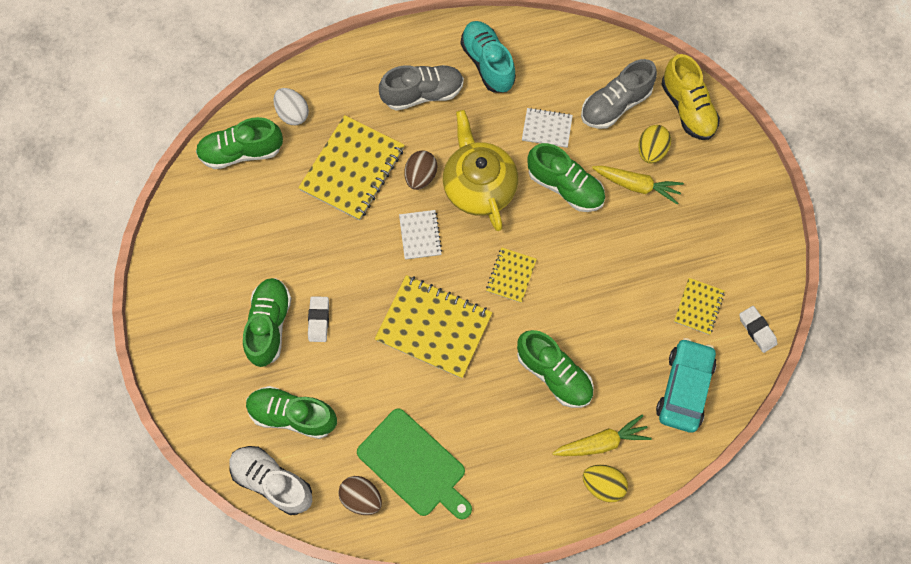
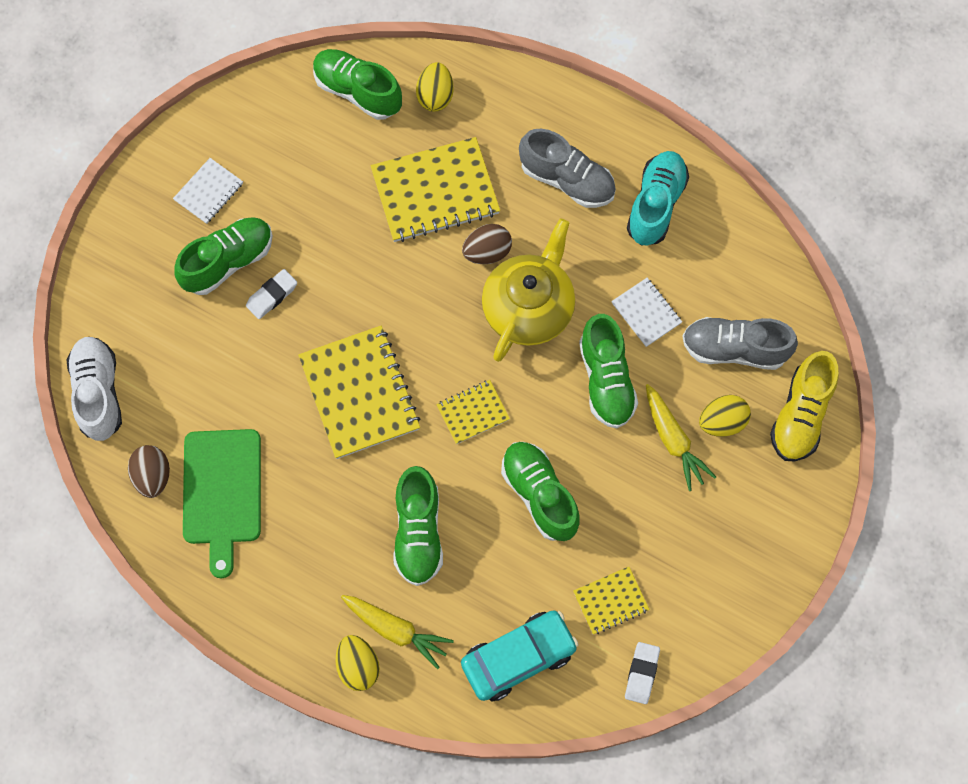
camera: 45 degrees right, 0 degrees up
green shoe [246,386,337,439] -> green shoe moved to [501,442,580,541]
white egg [274,88,309,125] -> yellow egg [416,62,454,112]
white notebook [399,210,442,260] -> white notebook moved to [173,158,243,224]

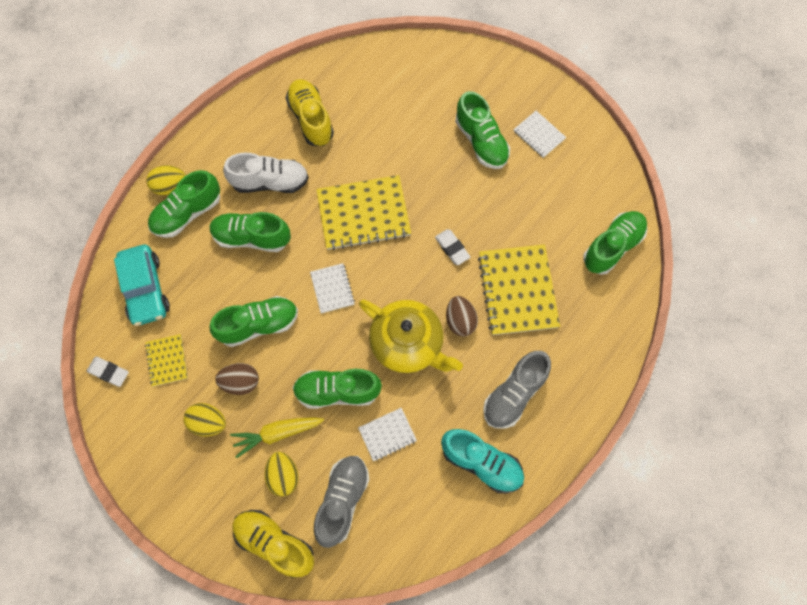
camera: 100 degrees right, 0 degrees up
white shoe [67,337,122,441] -> white shoe moved to [223,153,309,193]
brown egg [128,445,170,498] -> brown egg moved to [215,363,259,395]
green cutting board [183,429,261,578] -> yellow shoe [286,79,334,146]
white eraser [246,269,297,319] -> white eraser moved to [435,229,470,265]
yellow carrot [341,595,454,669] -> green shoe [148,170,220,238]
yellow egg [416,62,454,112] -> yellow egg moved to [184,403,226,437]
yellow notebook [436,380,510,444] -> white notebook [310,263,355,314]

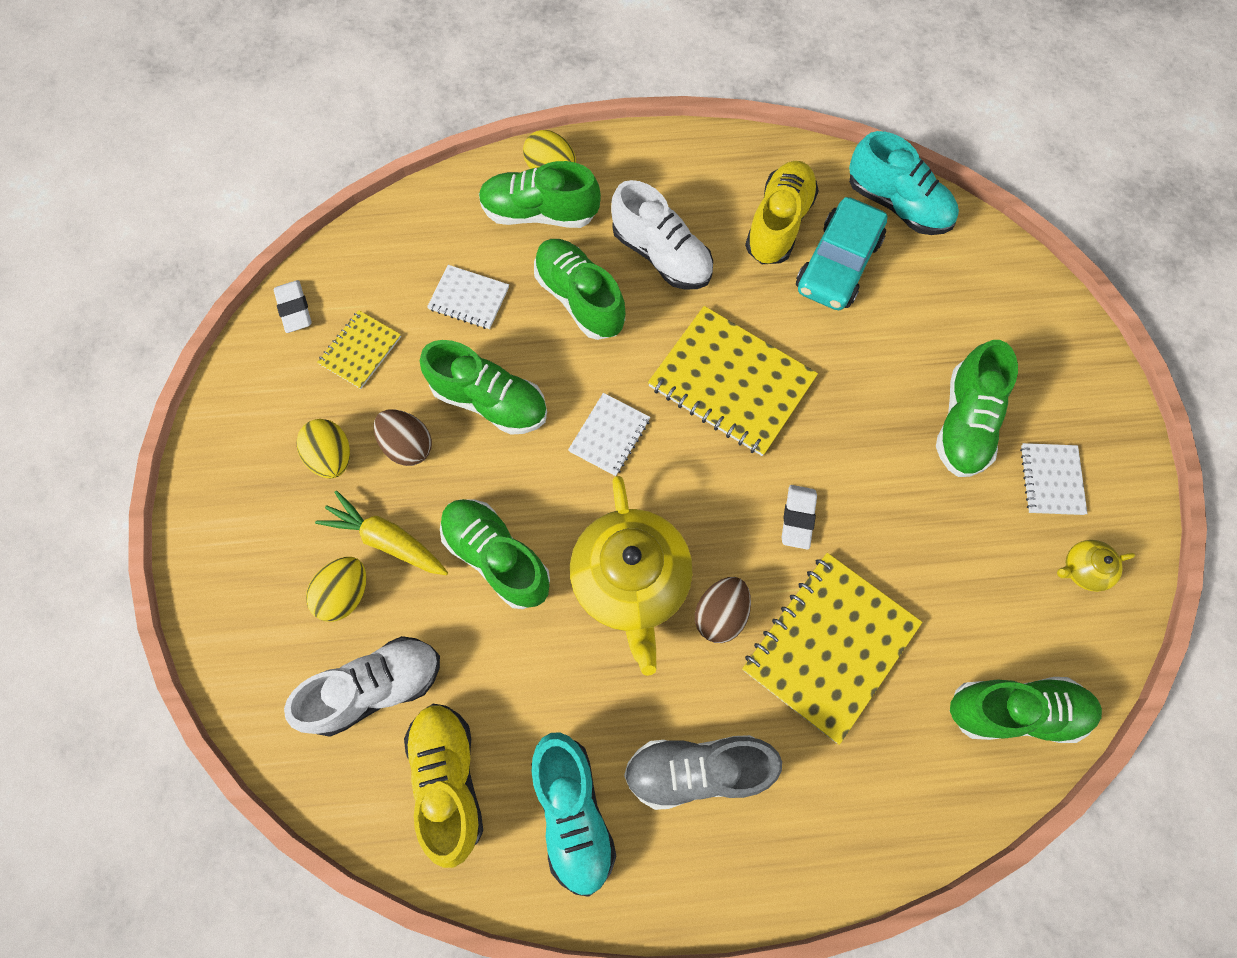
camera: 45 degrees right, 0 degrees up
turquoise car [114,245,170,326] -> turquoise car moved to [796,197,887,310]
yellow shoe [233,510,314,578] -> yellow shoe moved to [404,704,483,868]
grey shoe [314,456,370,548] -> white shoe [284,636,440,736]
white notebook [358,408,417,461] -> white notebook moved to [427,265,509,329]
none -> turquoise shoe [849,131,959,235]
none -> yellow teapot [1057,540,1135,592]

